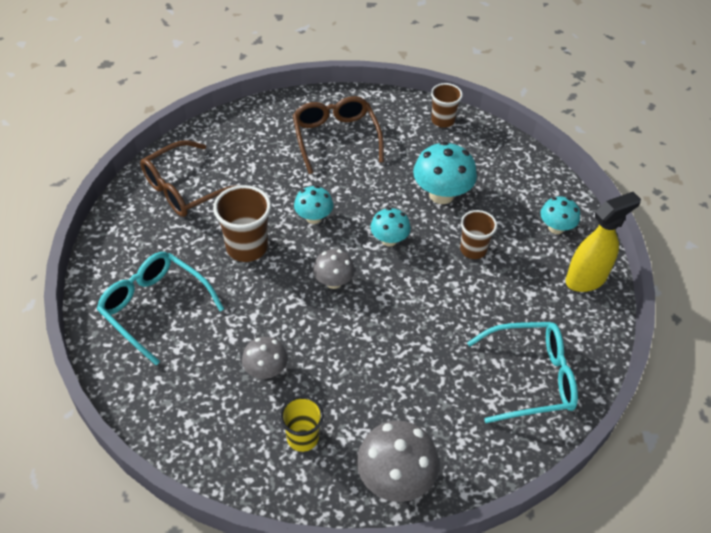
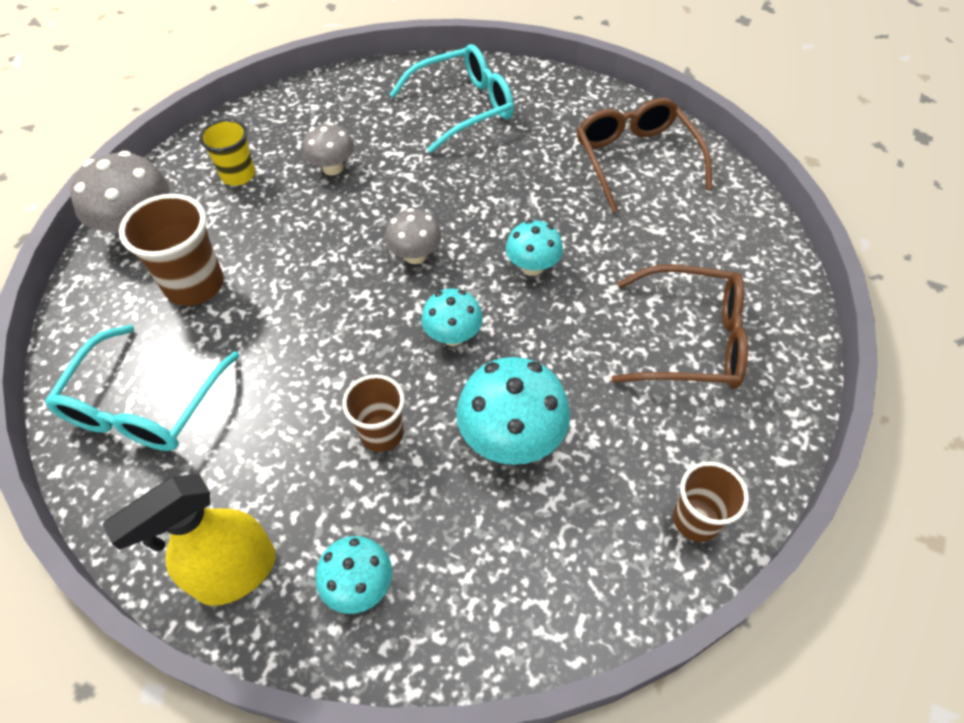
camera: 115 degrees right, 5 degrees up
brown cup [213,185,271,262] -> brown cup moved to [119,194,224,306]
yellow spray bottle [566,192,641,292] -> yellow spray bottle turned 60 degrees clockwise [103,474,276,606]

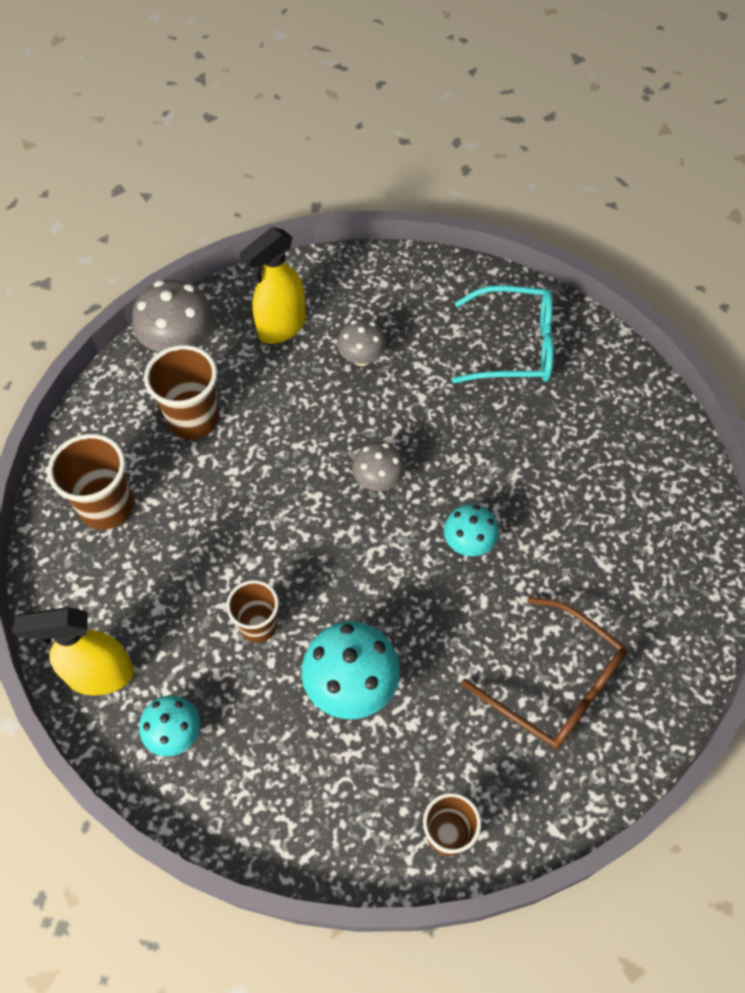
camera: 30 degrees right, 5 degrees up
turquoise glasses [45,325,240,451] -> brown cup [48,434,134,530]
yellow cup [199,119,255,186] -> yellow spray bottle [240,227,306,344]
turquoise mushroom [421,289,483,346] -> none
brown glasses [577,98,713,213] -> none

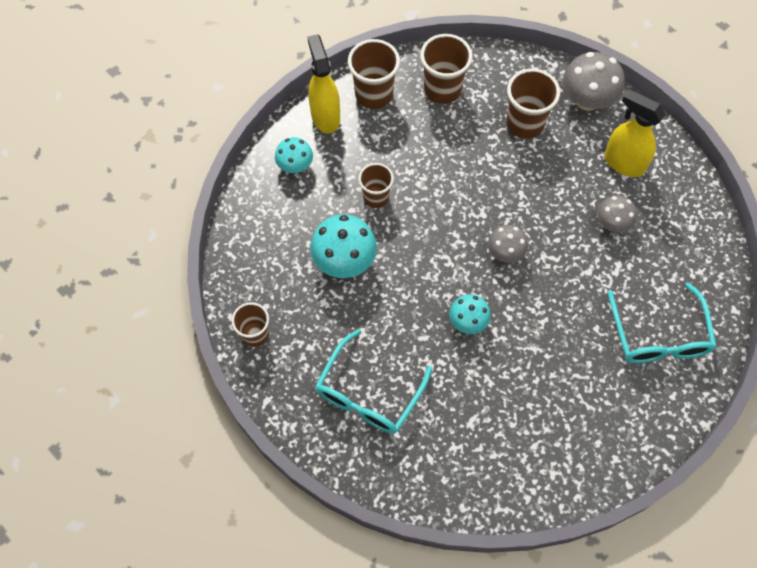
camera: 80 degrees right, 5 degrees up
brown glasses [462,597,627,750] -> turquoise glasses [315,329,432,434]
none -> brown cup [348,39,400,109]

